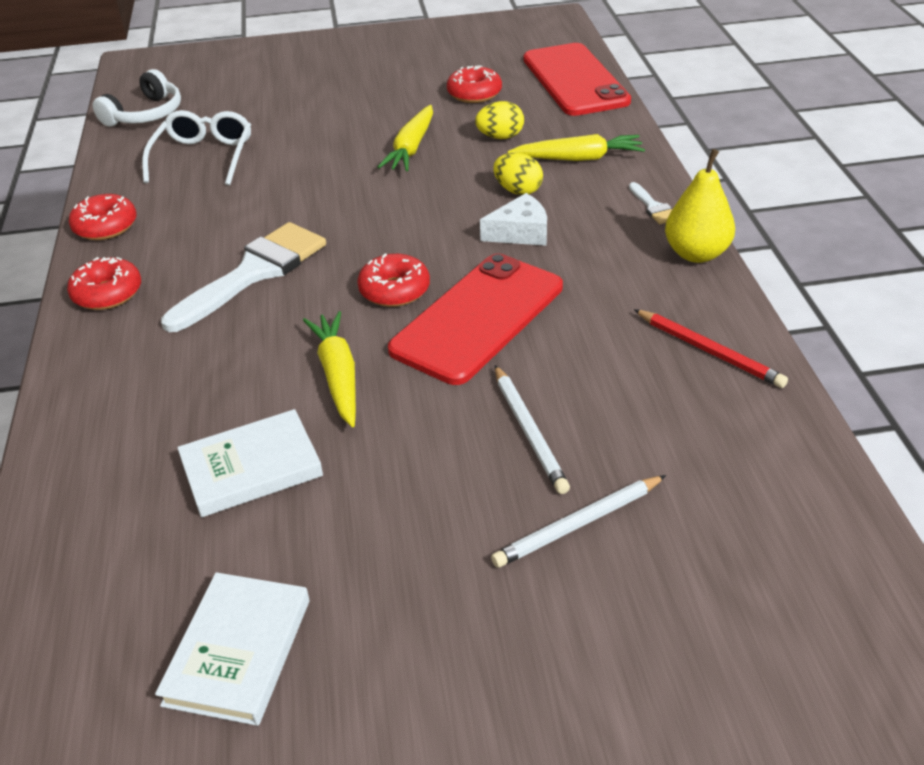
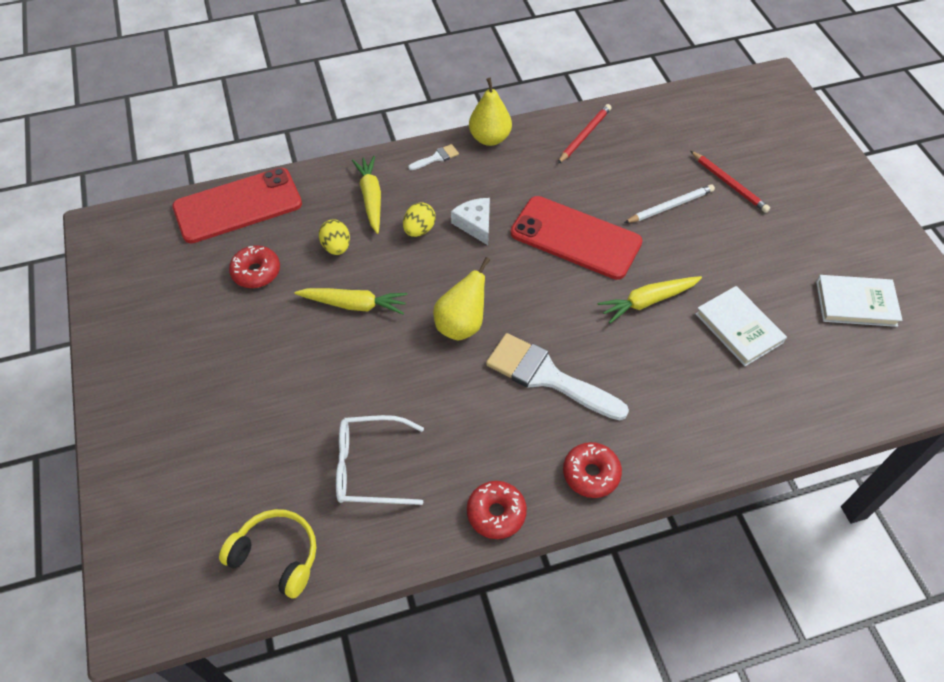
camera: 100 degrees left, 15 degrees up
white headphones [93,69,181,127] -> yellow headphones [219,509,316,599]
red donut [357,254,430,307] -> none
white pencil [491,475,666,568] -> red pencil [690,151,770,213]
none -> yellow pear [433,257,490,341]

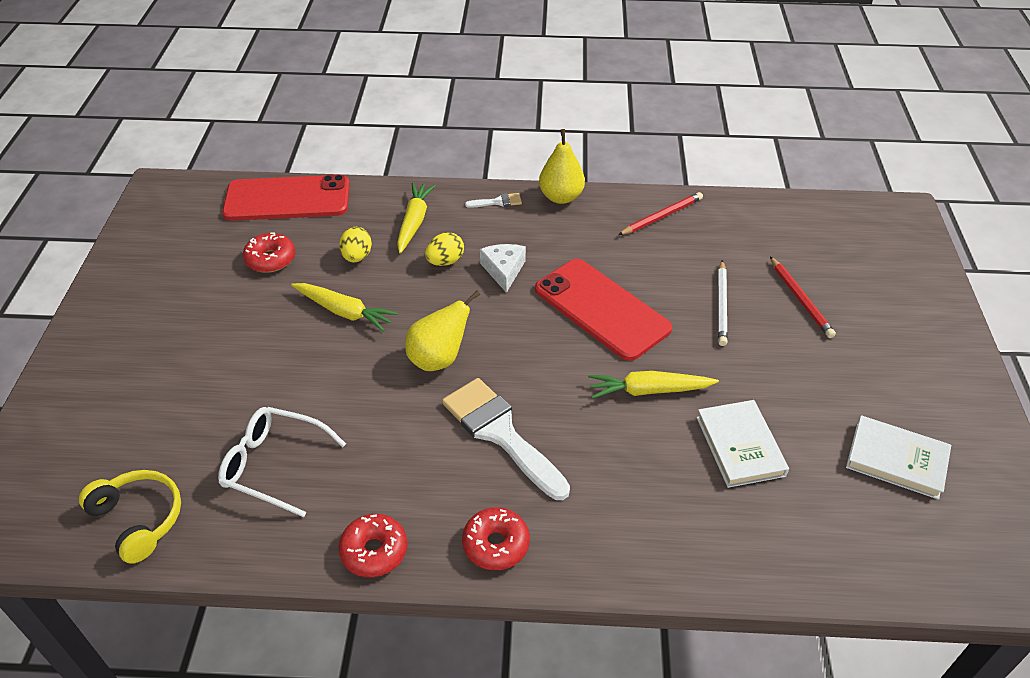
camera: 20 degrees right, 10 degrees down
white pencil [624,184,715,223] -> white pencil turned 105 degrees clockwise [718,260,728,346]

